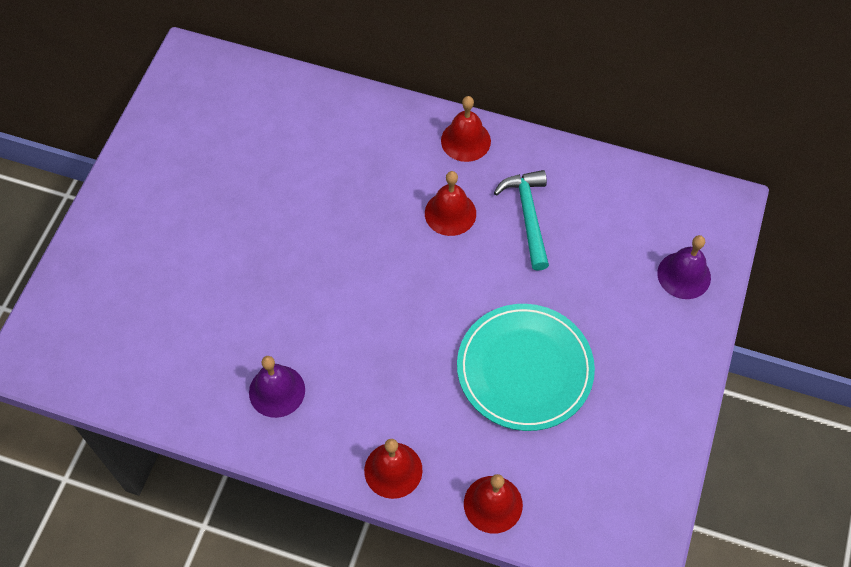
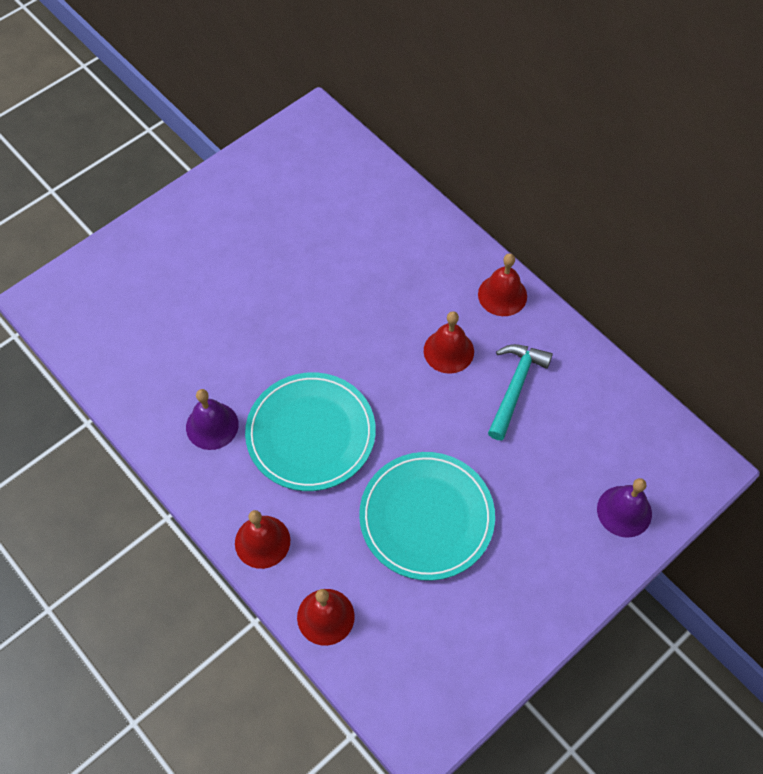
camera: 30 degrees right, 0 degrees up
none -> turquoise plate [245,372,376,491]

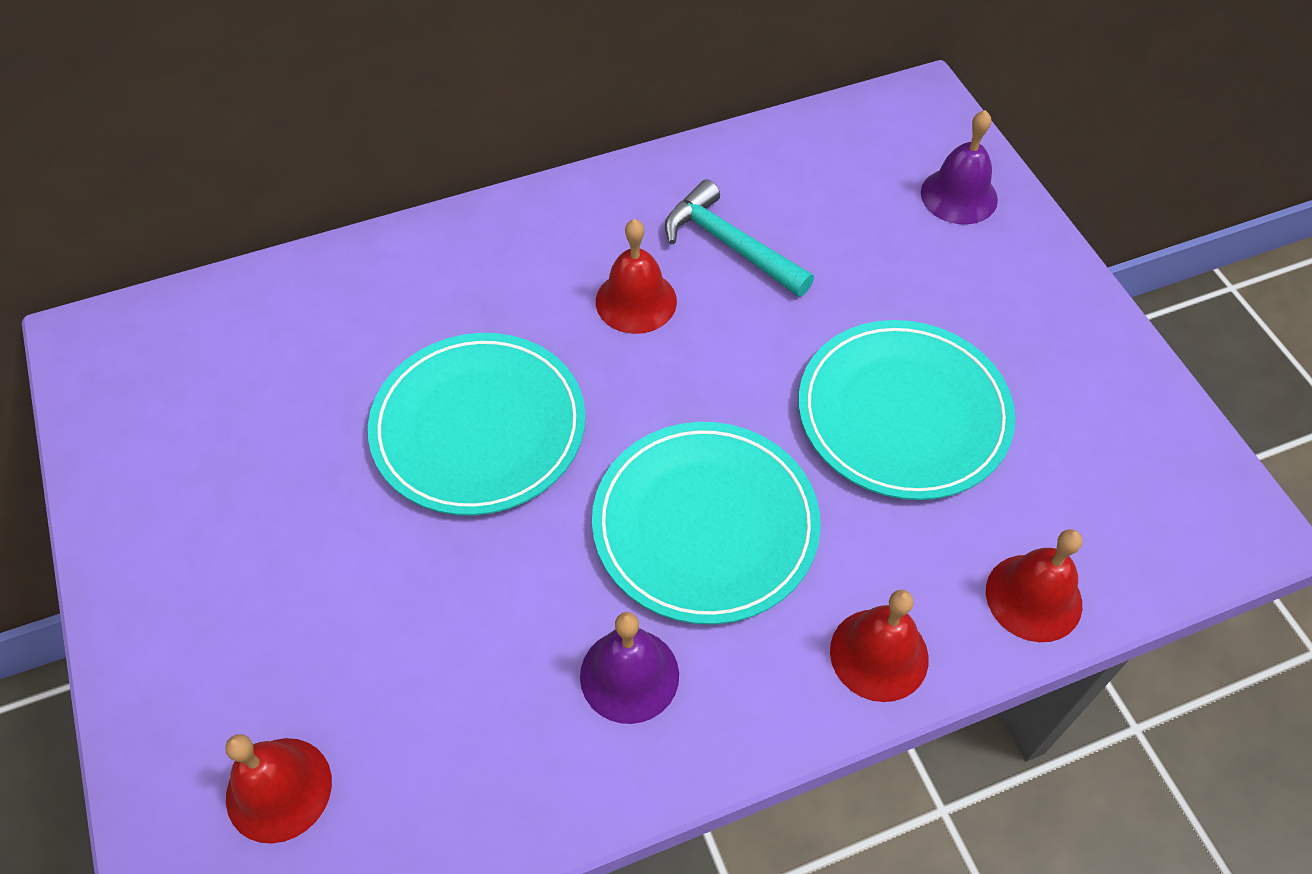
camera: 70 degrees left, 5 degrees down
red bell [478,253,527,316] -> red bell moved to [225,734,332,844]
none -> turquoise plate [368,333,586,516]

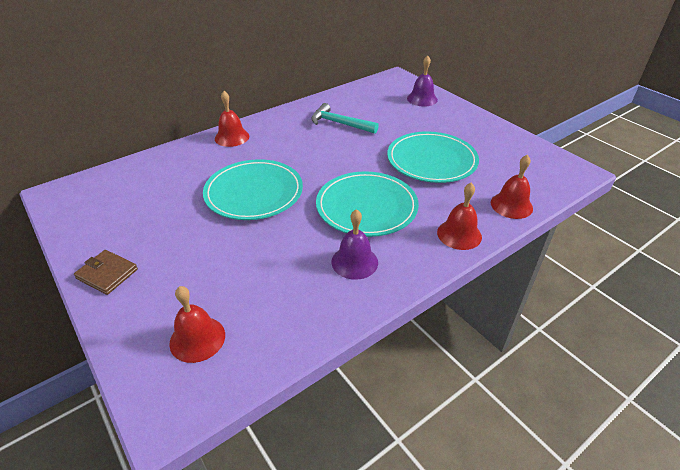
camera: 15 degrees left, 15 degrees down
red bell [596,219,677,334] -> red bell moved to [215,91,249,147]
none -> brown wallet [74,250,138,295]

